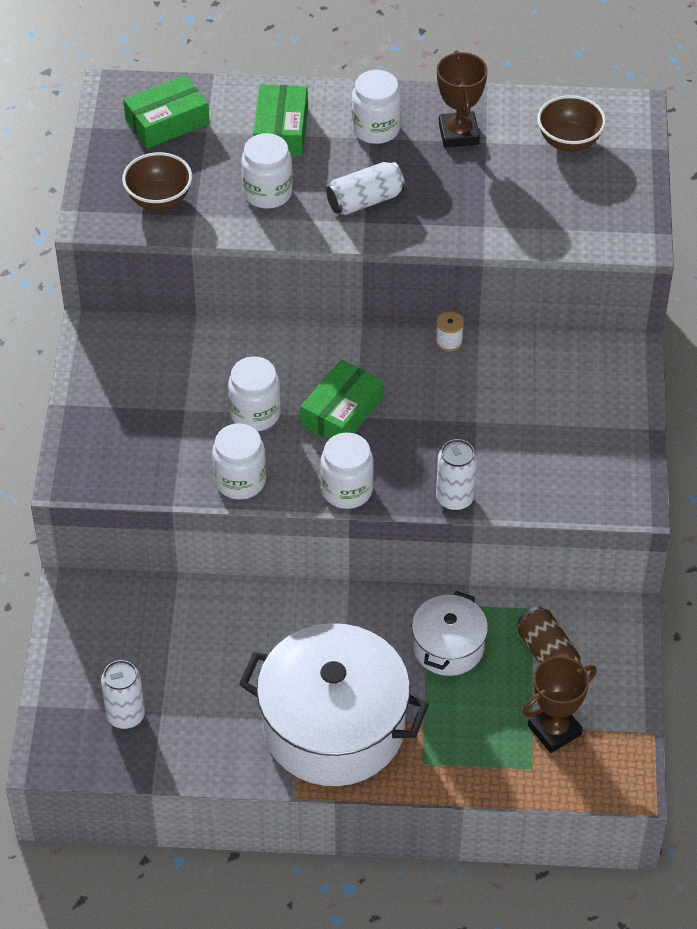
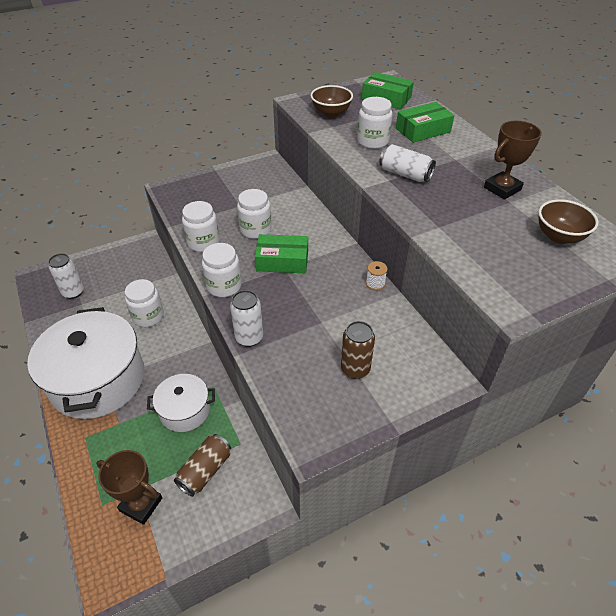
camera: 60 degrees right, 5 degrees down
white jar [352,70,401,144] -> white jar moved to [125,279,164,327]
none -> brown can [341,321,375,379]

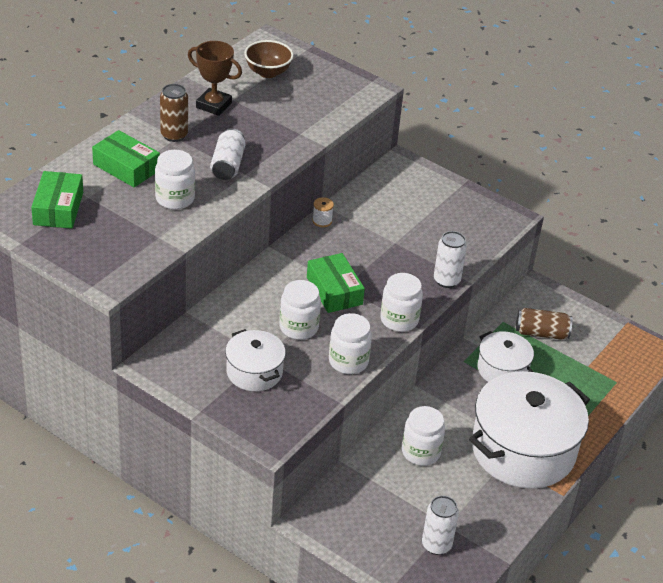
camera: 120 degrees left, 5 degrees down
brown trophy [96,450,162,525] -> none
brown bowl [310,85,353,118] -> none
brown can [341,321,375,379] -> brown can moved to [160,84,188,142]
none -> white pot [225,329,286,391]

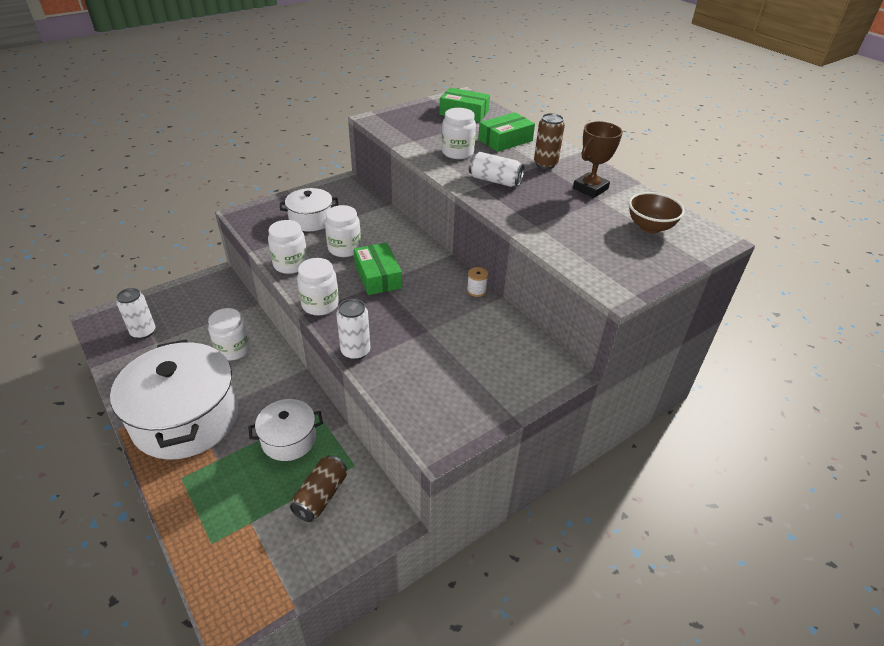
camera: 110 degrees right, 0 degrees up
green box [307,253,365,313] -> green box turned 75 degrees clockwise [354,243,402,295]

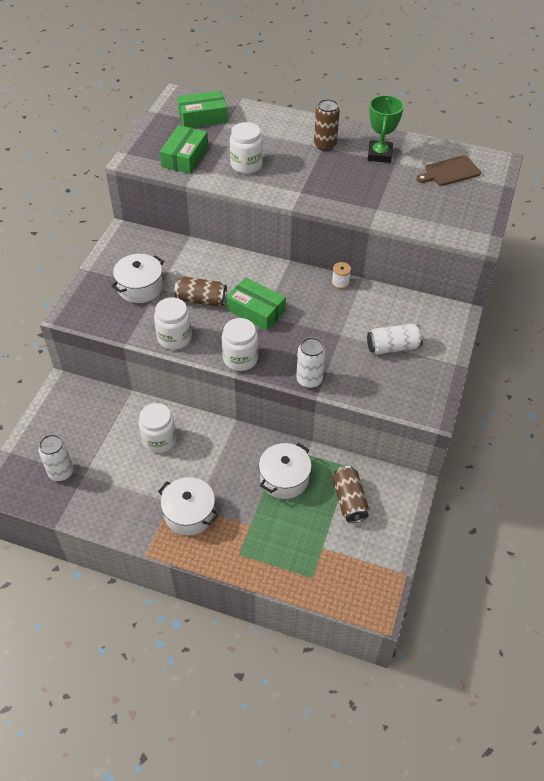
camera: 35 degrees left, 10 degrees up
white pot [110,339,238,459] -> white pot [158,477,219,536], size x0.52
white jar [325,205,361,257] -> brown can [174,276,227,307]
white can [469,152,524,187] -> white can moved to [367,324,423,355]
green box [478,112,535,152] -> green box moved to [160,125,208,174]
brown trophy [573,121,623,198] -> green trophy [368,95,404,163]
brown bowl [629,192,685,233] -> brown cutting board [416,155,481,186]

